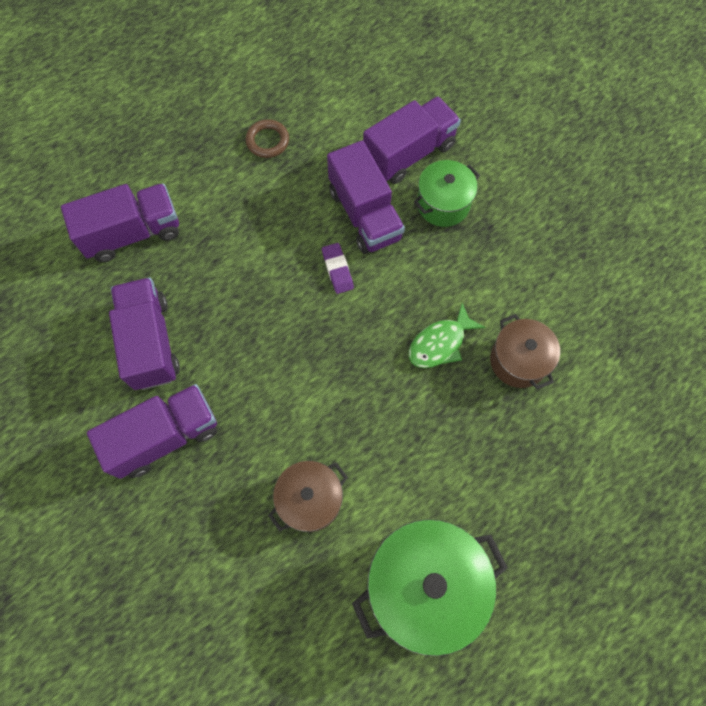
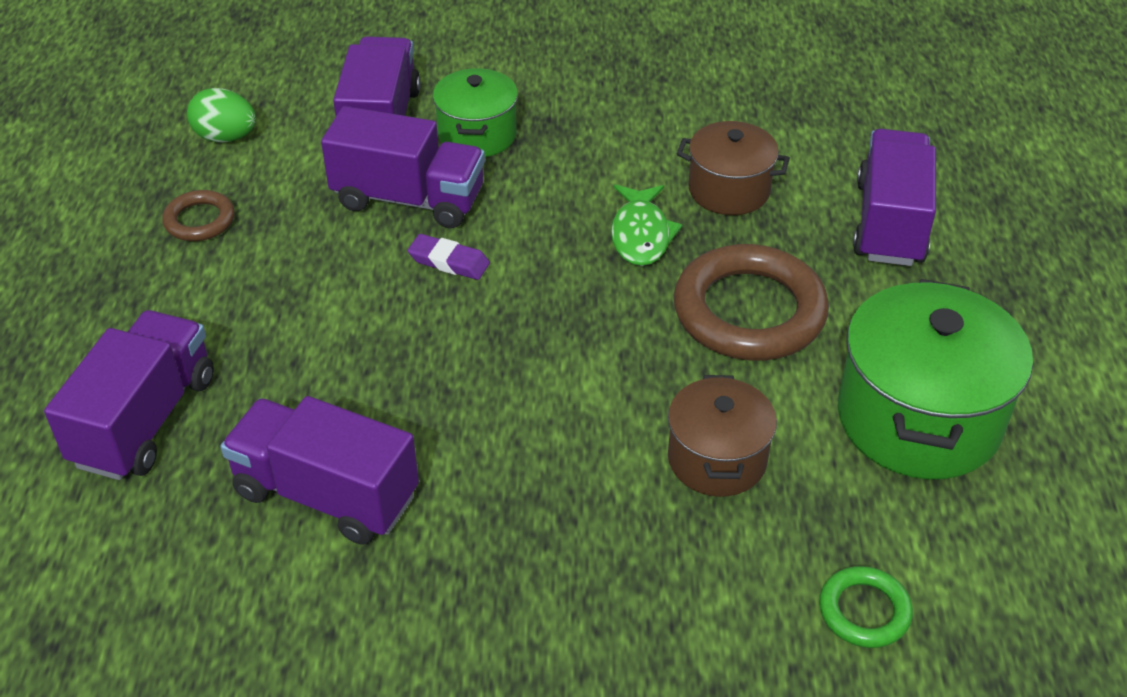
camera: 50 degrees left, 25 degrees down
purple truck [87,384,217,479] -> purple truck moved to [853,129,936,266]
none -> green egg [187,88,256,143]
none -> brown ring [674,244,829,360]
none -> green ring [819,566,913,648]

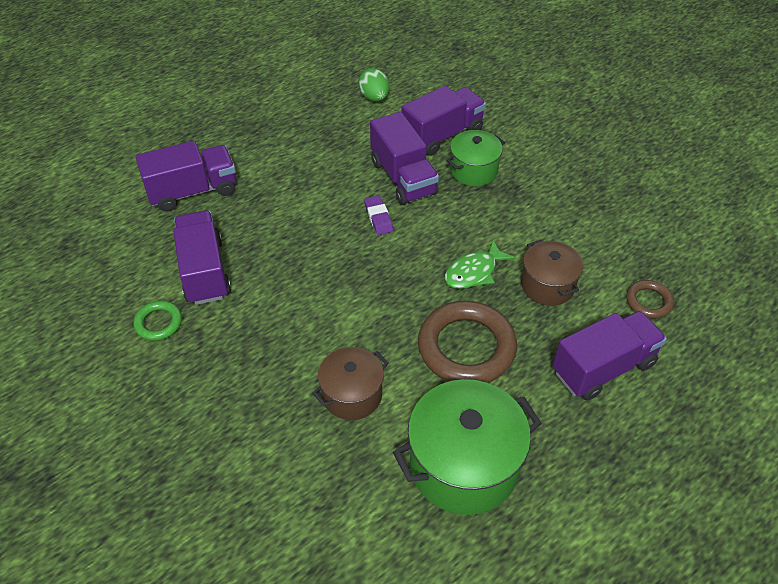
camera: 50 degrees right, 5 degrees up
brown ring [162,190,235,241] -> brown ring moved to [626,280,674,319]
green ring [819,566,913,648] -> green ring moved to [133,301,182,341]

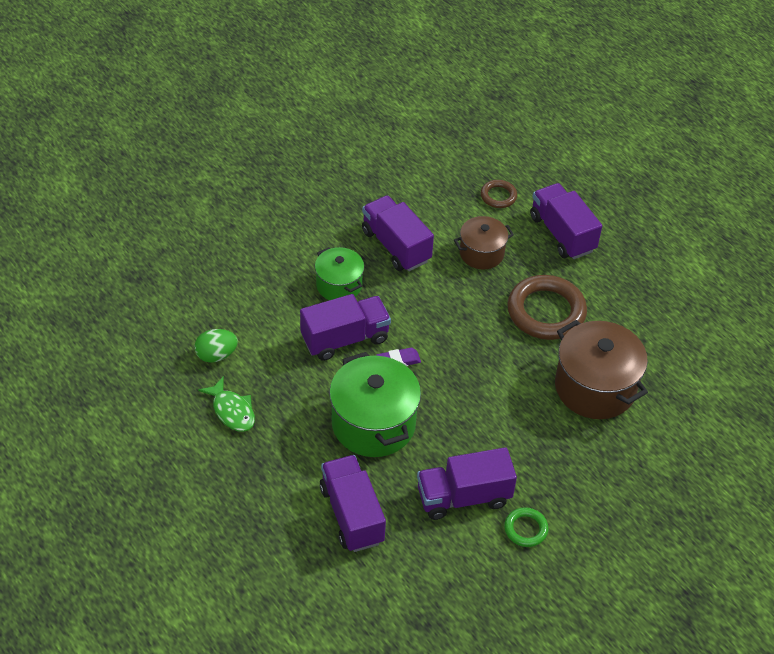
camera: 90 degrees left, 0 degrees up
brown pot [312,347,389,420] -> brown pot [555,320,648,419], size x1.69
green pot [393,379,542,515] -> green pot moved to [329,352,421,457]
purple truck [401,86,486,156] -> purple truck moved to [362,195,434,271]
green fish [445,240,515,289] -> green fish moved to [198,376,255,432]

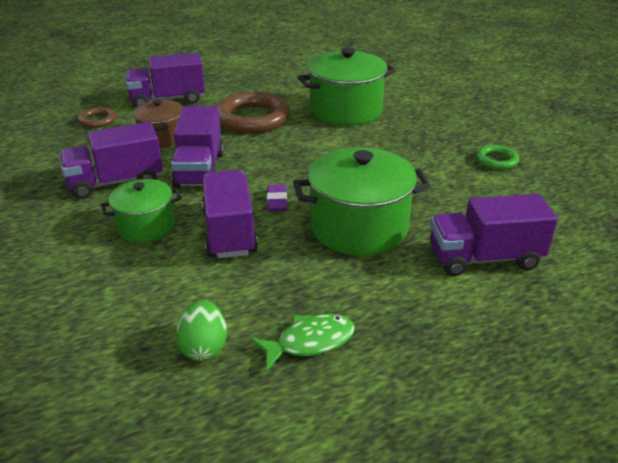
camera: 75 degrees left, 15 degrees down
purple truck [417,447,517,520] -> purple truck moved to [171,106,224,188]
brown pot [555,320,648,419] -> green pot [297,48,396,125]

